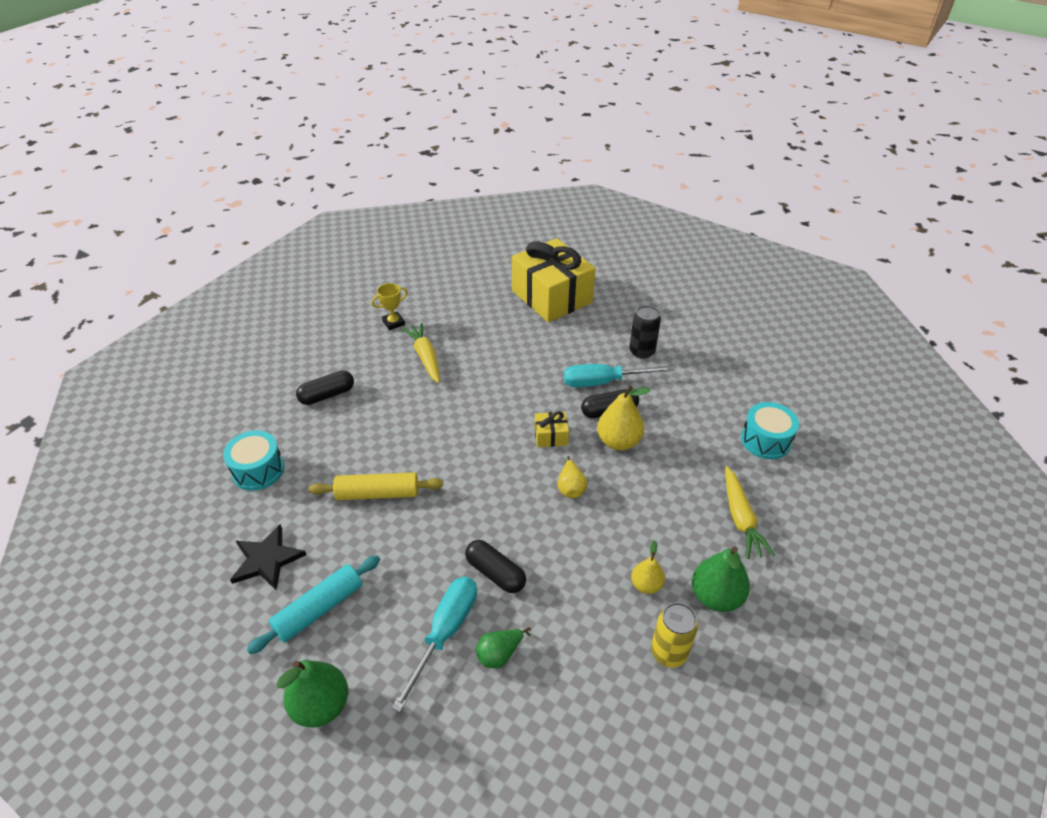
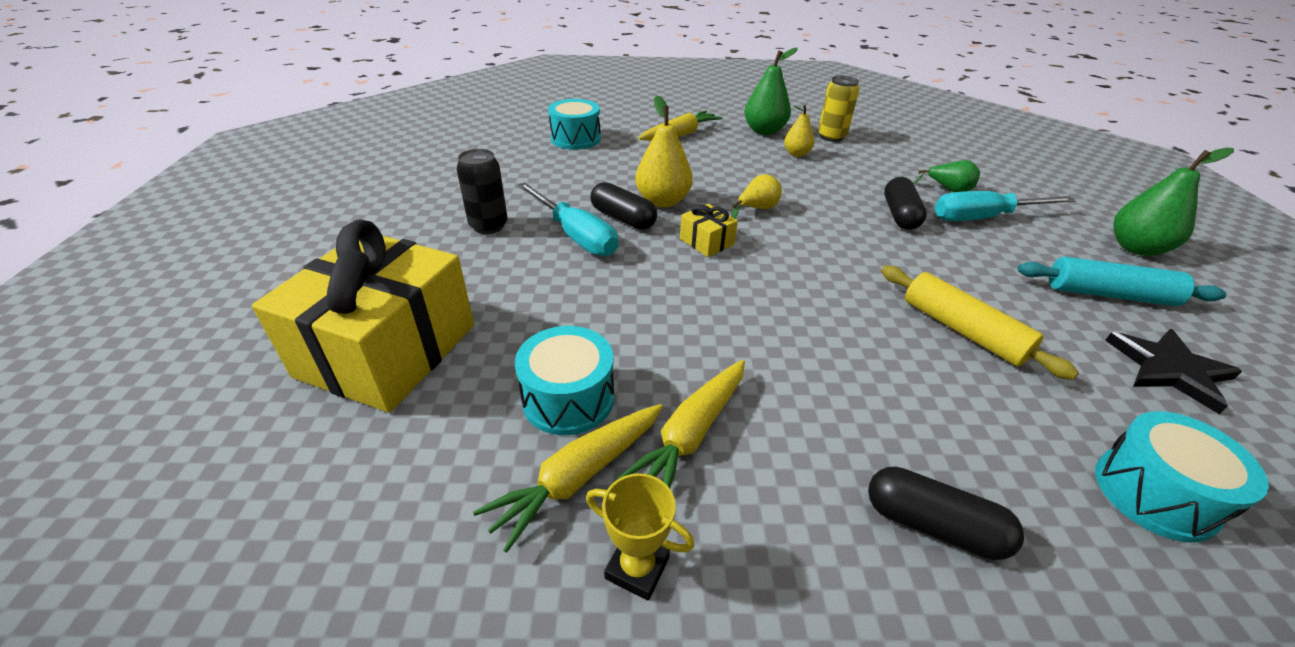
camera: 125 degrees left, 5 degrees down
none -> yellow carrot [473,404,663,553]
none -> turquoise drum [515,326,614,435]

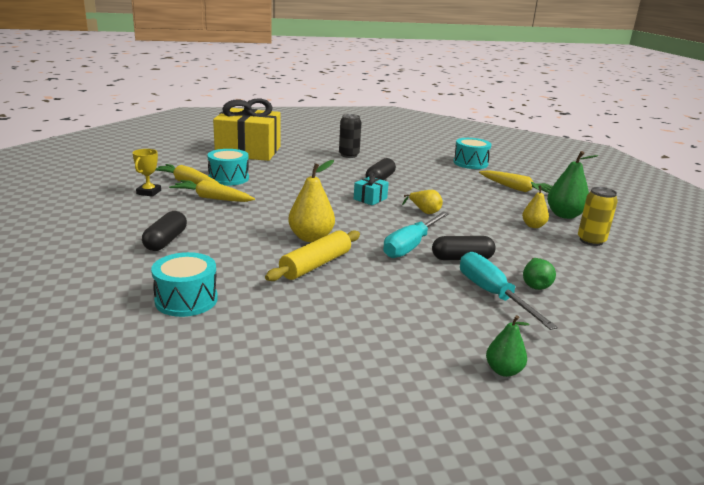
camera: 75 degrees right, 15 degrees down
turquoise screwdriver [517,182,618,256] -> turquoise screwdriver moved to [383,212,449,258]
yellow pear [635,96,693,208] -> yellow pear moved to [288,160,335,242]
yellow gift [680,204,738,257] -> turquoise gift [354,173,389,205]
turquoise rolling pin [1017,257,1227,306] -> none
black star [1105,329,1242,414] -> none
green pear [1113,148,1234,256] -> green pear [486,315,529,377], size x0.60

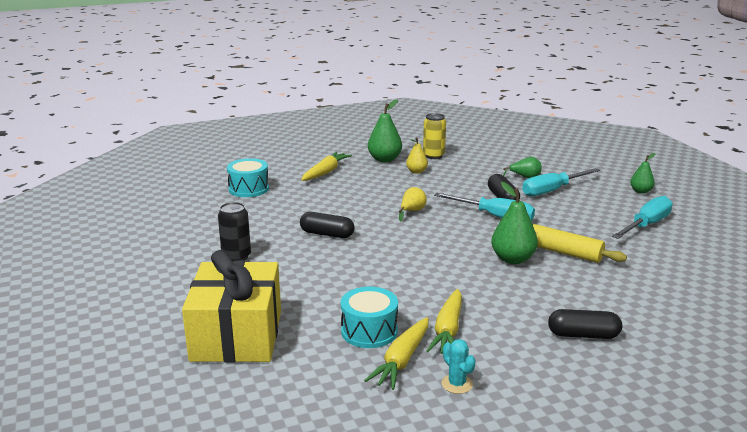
camera: 95 degrees left, 0 degrees up
yellow trophy [132,149,161,197] -> turquoise cactus [441,339,476,394]
turquoise drum [151,252,218,317] -> none
yellow pear [288,160,335,242] -> green pear [491,182,538,264]
turquoise gift [354,173,389,205] -> none
none -> turquoise screwdriver [612,196,673,239]

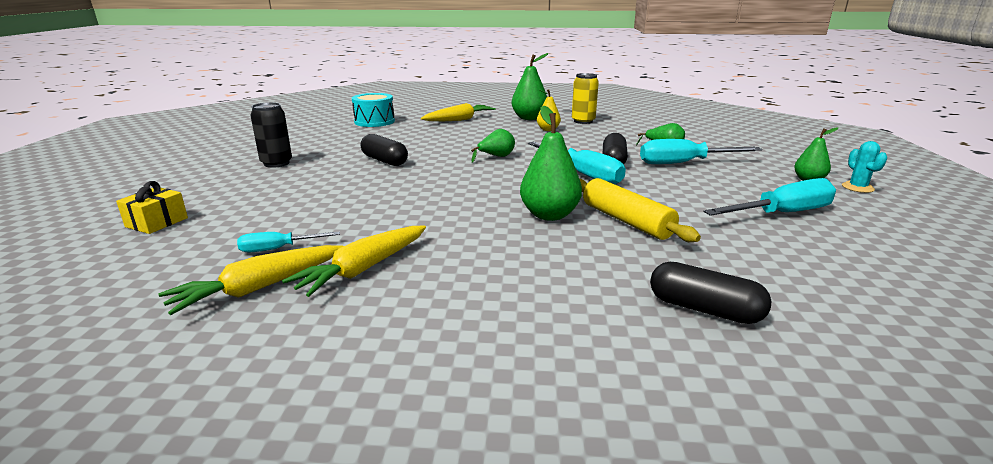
camera: 25 degrees right, 0 degrees up
yellow gift [182,250,281,362] -> yellow gift [116,181,188,234], size x0.41
turquoise drum [341,287,398,348] -> turquoise screwdriver [237,231,340,252]
yellow pear [399,187,427,222] -> green pear [471,129,515,163]
turquoise cactus [441,339,476,394] -> turquoise cactus moved to [842,141,887,193]
black capsule [548,309,622,339] -> black capsule moved to [650,262,771,324]

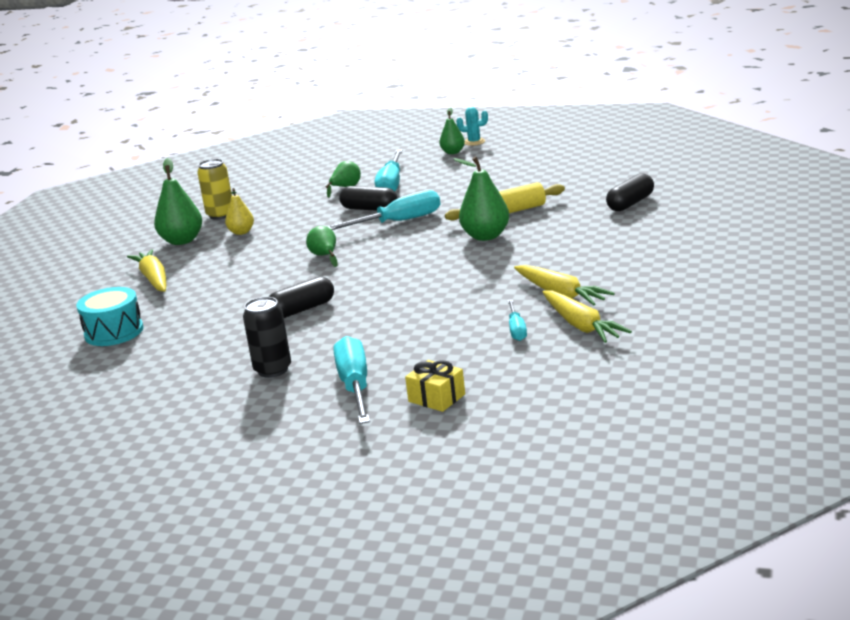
camera: 75 degrees left, 0 degrees up
turquoise screwdriver [703,178,836,216] -> turquoise screwdriver moved to [334,336,370,424]

